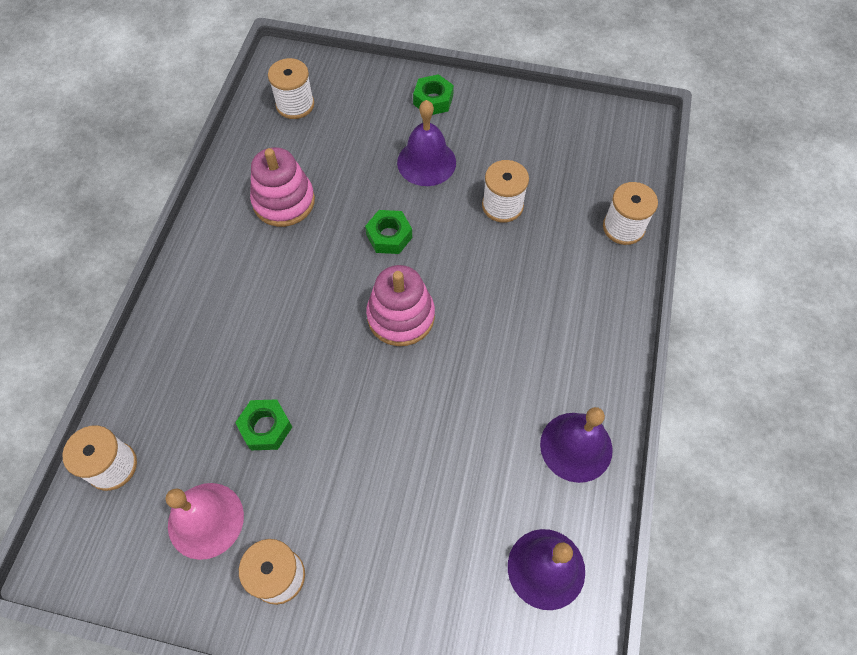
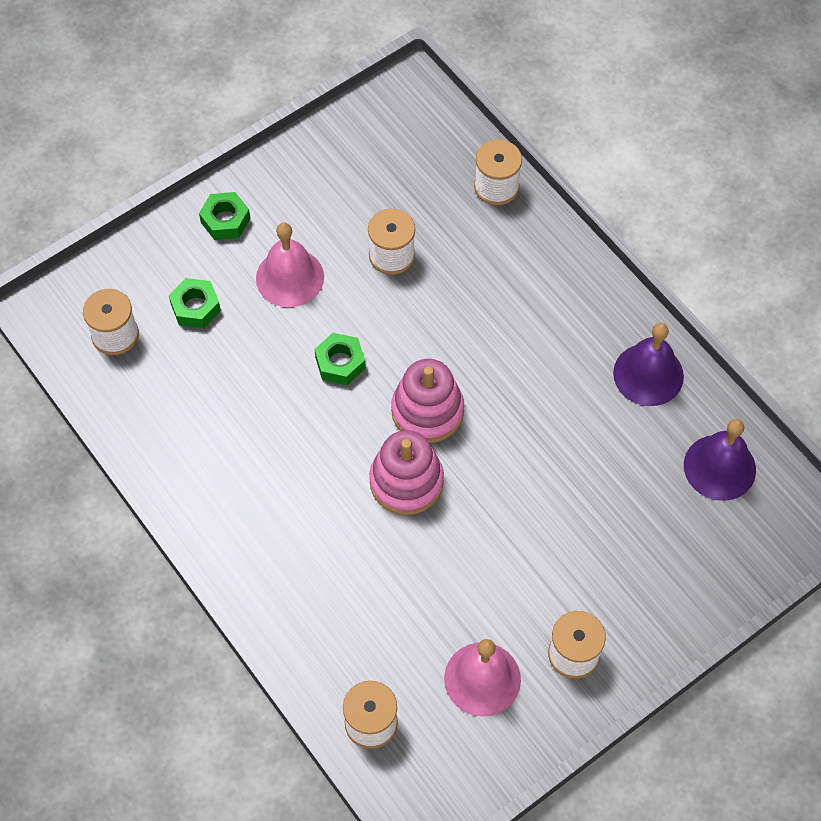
camera: 50 degrees left, 0 degrees up
green nut [235,399,292,450] -> green nut moved to [169,278,221,328]
pink stacking toy [250,147,315,227] -> pink stacking toy moved to [369,430,444,515]
purple bell [397,100,456,186] -> pink bell [256,223,324,307]

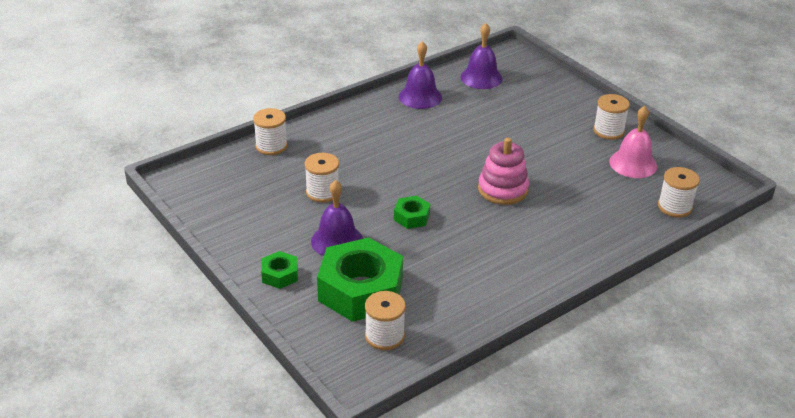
camera: 90 degrees left, 25 degrees down
green nut [169,278,221,328] -> green nut [317,238,403,322], size x2.18
pink bell [256,223,324,307] -> purple bell [311,180,363,256]
pink stacking toy [391,359,464,443] -> none

